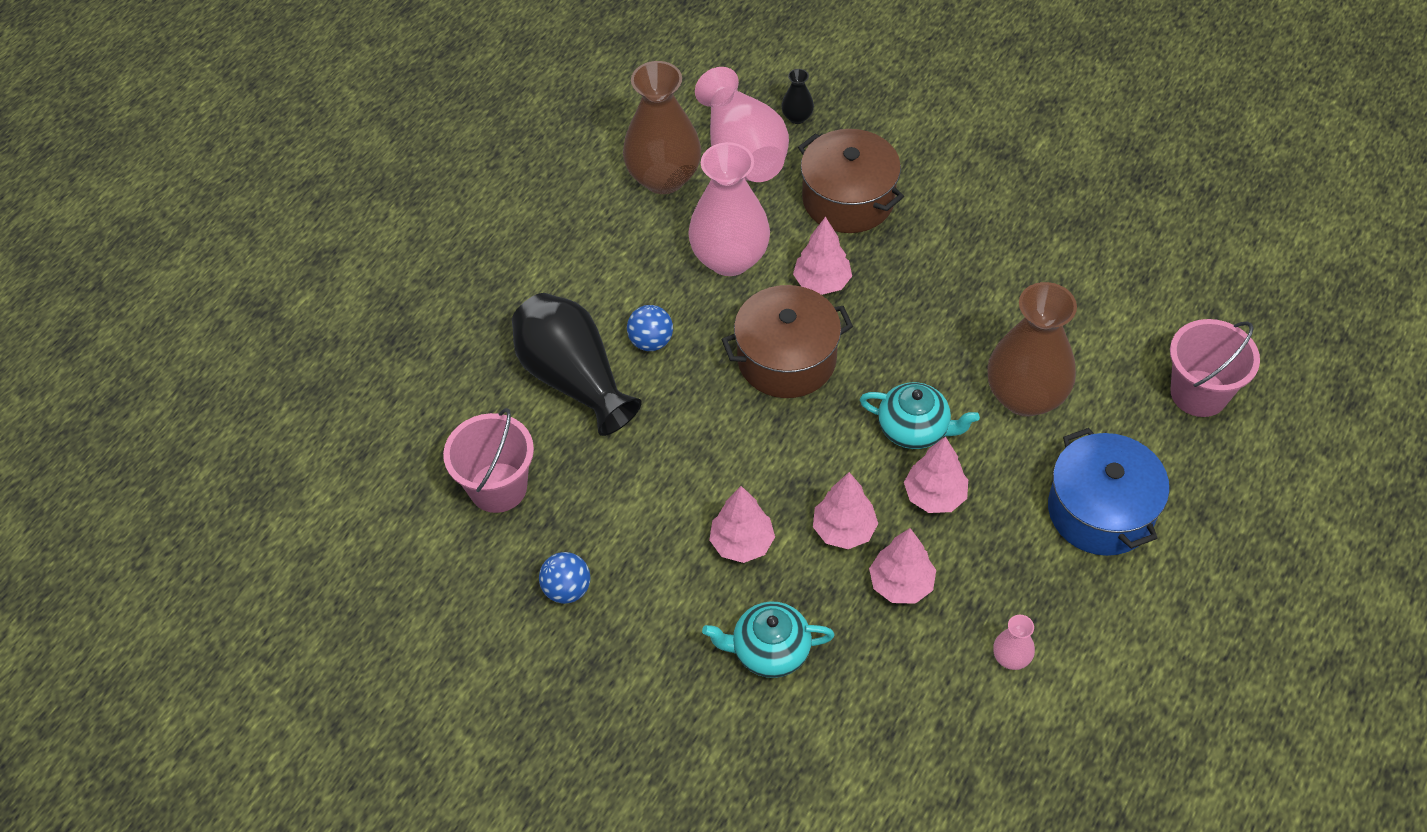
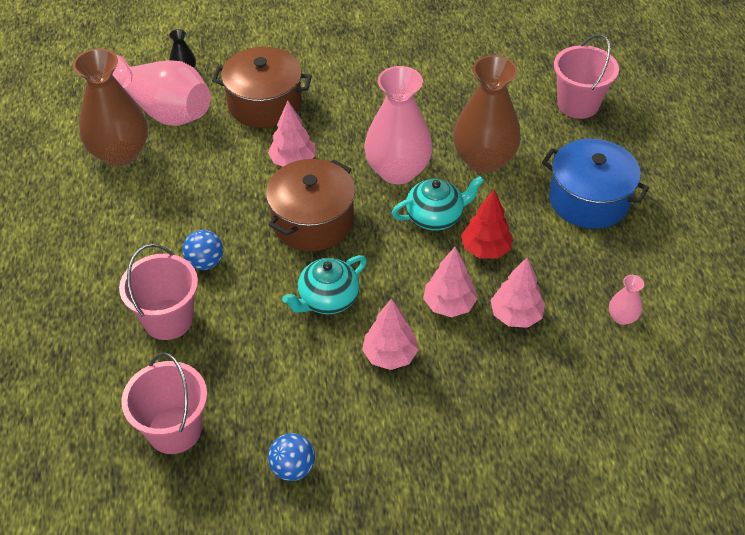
camera: 40 degrees left, 5 degrees down
black vase [512,293,642,436] -> pink bucket [119,244,198,340]
pink vase [688,142,770,276] -> pink vase moved to [364,66,433,184]
turquoise teapot [702,601,835,678] -> turquoise teapot moved to [282,255,367,314]
pink tree [904,437,968,513] -> red tree [461,190,513,258]

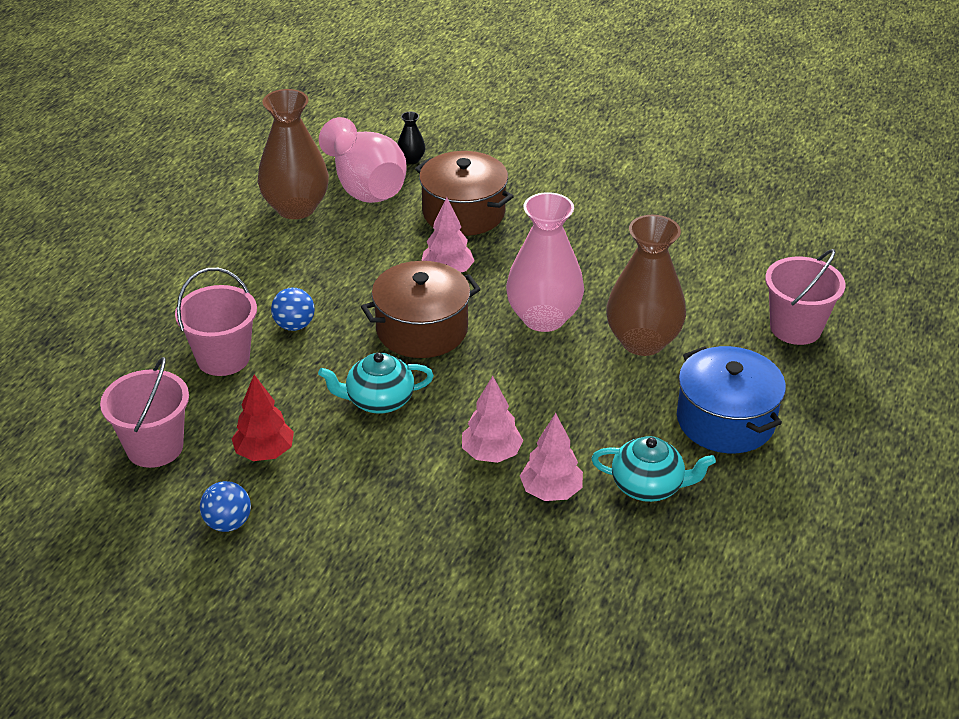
camera: 30 degrees right, 10 degrees down
pink tree [362,298,419,370] -> none
turquoise teapot [392,176,484,231] -> turquoise teapot moved to [591,436,716,502]
red tree [461,190,513,258] -> red tree moved to [232,374,294,461]
pink vase [609,275,644,325] -> none

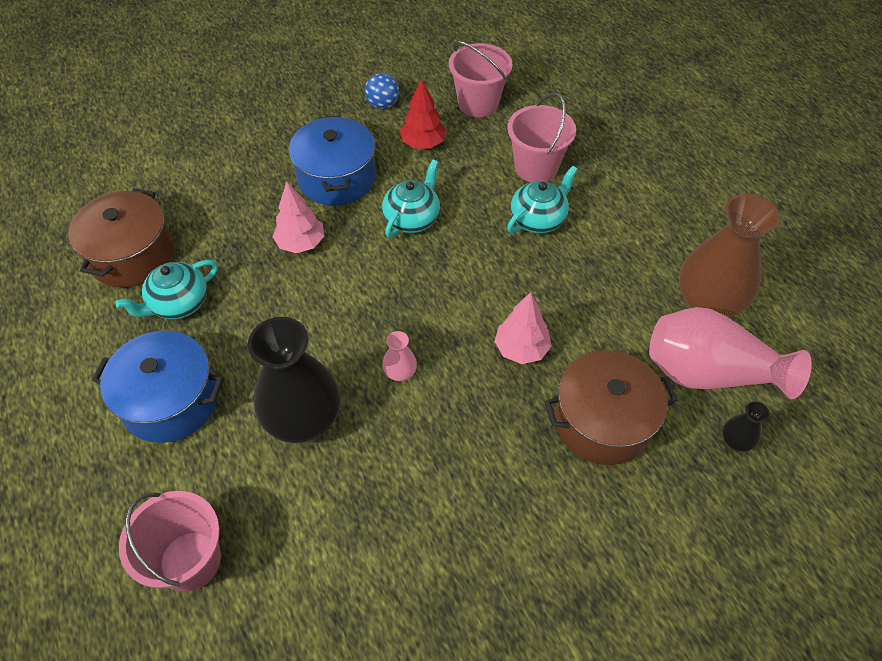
camera: 130 degrees right, 15 degrees up
blue ball [271,288,315,331] -> turquoise teapot [507,166,578,233]
brown pot [361,261,481,358] -> brown pot moved to [68,188,174,287]
pink vase [506,192,584,332] -> pink vase [382,331,417,381], size x0.43
pink tree [520,413,583,501] -> none
brown vase [606,215,686,356] -> black vase [248,317,340,443]
none -> blue pot [289,115,376,205]

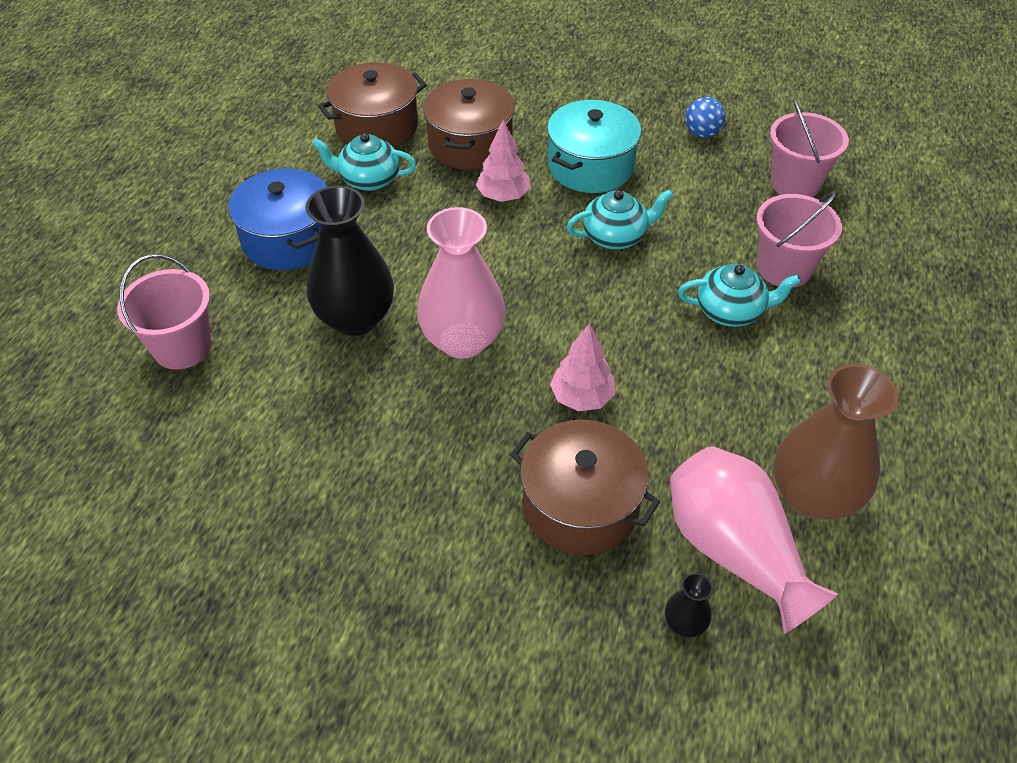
camera: 45 degrees right, 5 degrees down
blue pot [289,115,376,205] -> turquoise pot [547,100,641,193]
pink vase [382,331,417,381] -> pink vase [417,207,506,359], size x2.33
red tree [400,79,446,149] -> none
none -> brown pot [423,79,515,170]

